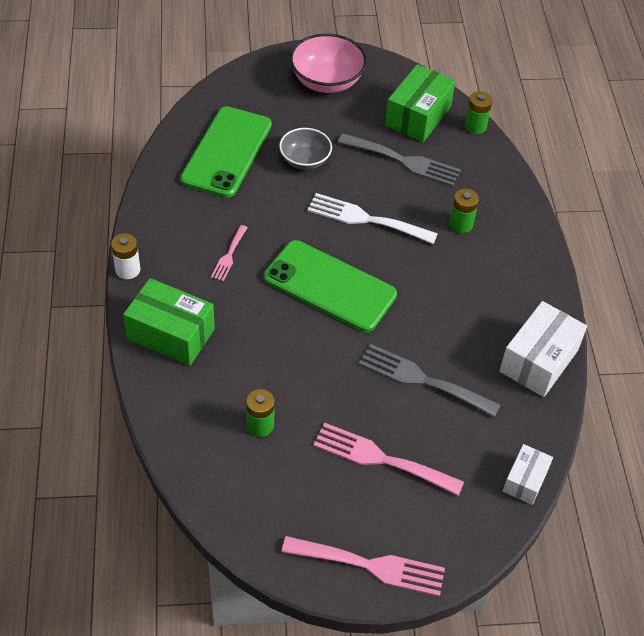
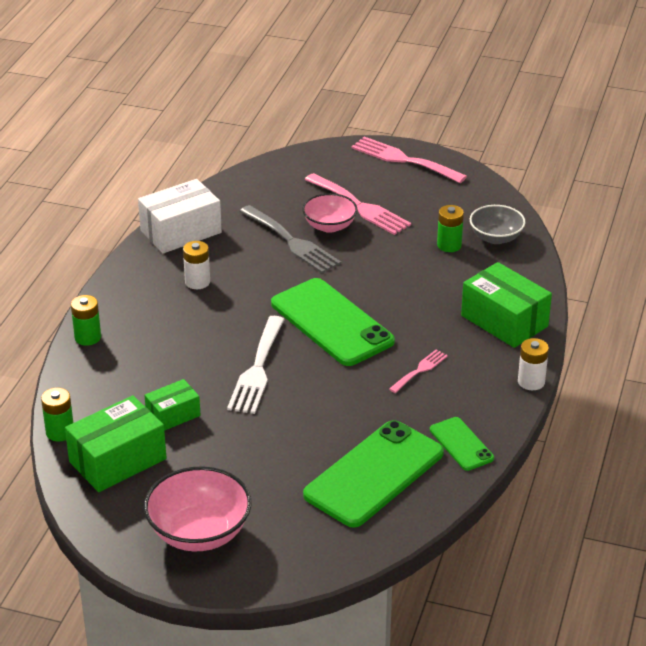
camera: 155 degrees left, 15 degrees down
grey bowl [279,128,332,170] -> grey bowl moved to [470,205,525,244]
white fork [307,193,438,244] -> white fork turned 60 degrees clockwise [227,316,285,414]
grey fork [338,134,461,187] -> green box [144,379,201,431]
green battery [449,189,479,233] -> green battery moved to [71,295,101,346]
white box [503,444,553,505] -> none
none -> white battery [183,241,210,289]
none -> pink bowl [302,193,357,233]
none -> green phone [430,417,494,471]

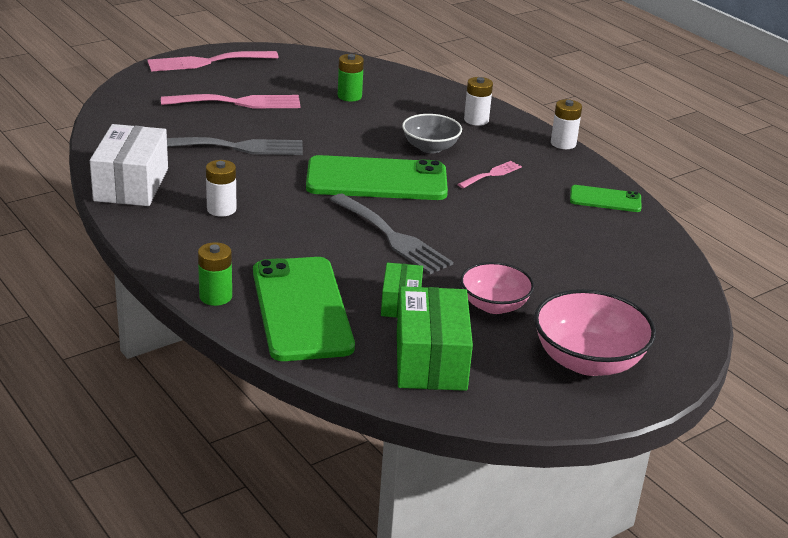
camera: 55 degrees left, 5 degrees down
green battery [41,388,73,442] -> none
white fork [227,316,285,414] -> grey fork [330,194,453,274]
pink bowl [302,193,357,233] -> pink bowl moved to [460,262,534,314]
green phone [303,420,444,528] -> green phone moved to [253,257,355,361]
pink fork [389,350,448,393] -> pink fork turned 60 degrees clockwise [457,161,522,188]
green box [461,262,552,348] -> white battery [464,77,493,126]
grey bowl [470,205,525,244] -> grey bowl moved to [402,114,462,153]

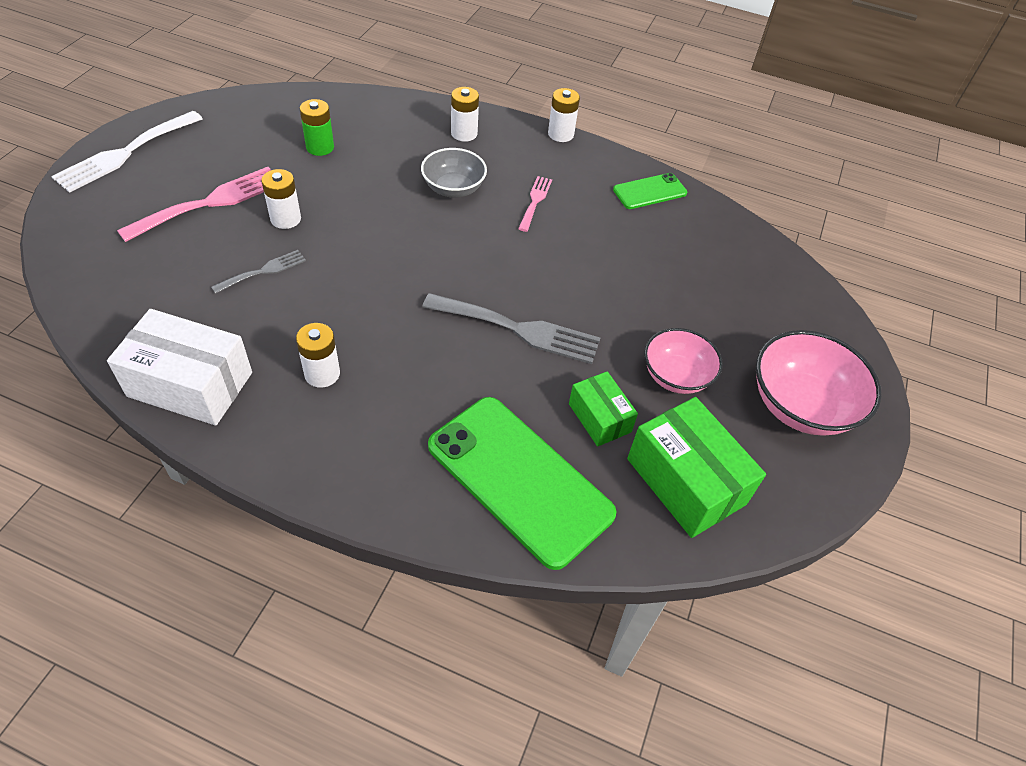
camera: 35 degrees left, 20 degrees up
white box [90,124,168,206] -> white box turned 45 degrees counterclockwise [107,309,252,426]
pink fork [147,51,279,72] -> white fork [51,111,203,193]
grey fork [167,137,303,155] -> grey fork [211,250,306,294], size x0.54
green battery [198,242,232,306] -> none
green phone [306,155,448,200] -> none
none -> white battery [261,169,301,229]

